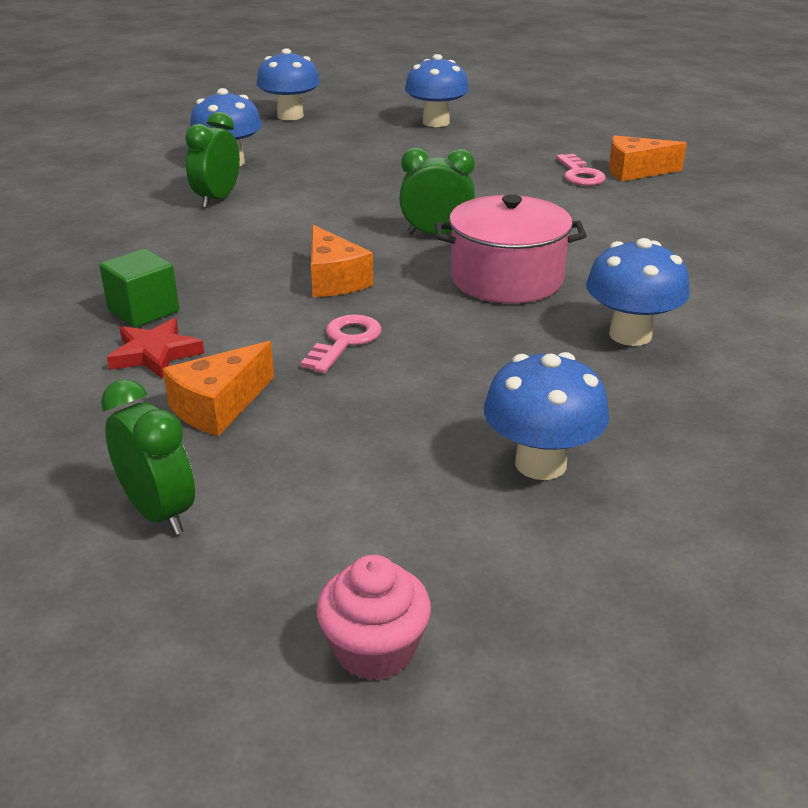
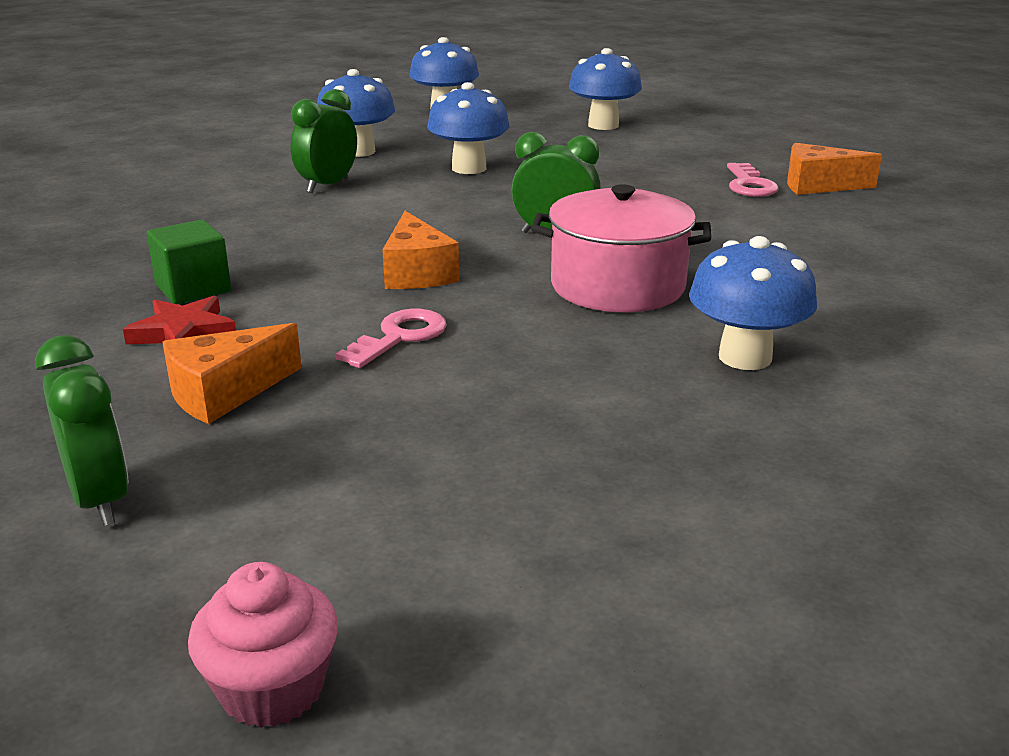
camera: 10 degrees right, 5 degrees down
blue mushroom [484,352,609,480] -> blue mushroom moved to [427,82,510,174]

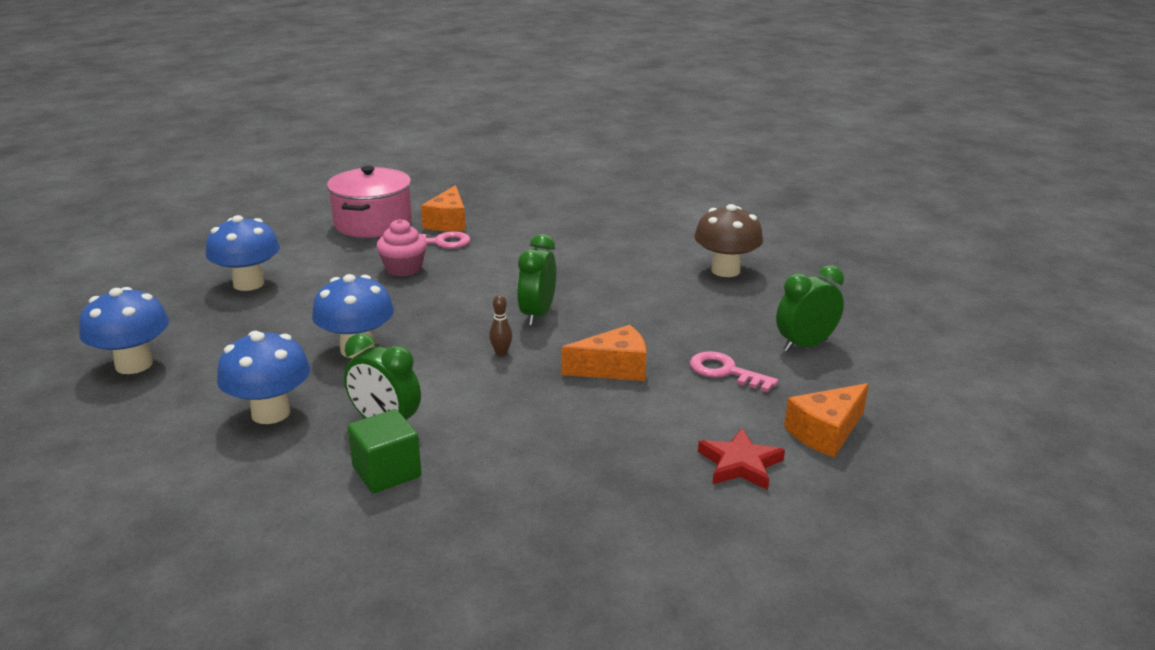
camera: 90 degrees left, 0 degrees up
green clock [35,335,128,526] -> green clock moved to [776,265,844,352]
green cube [147,220,231,304] -> green cube moved to [347,409,421,493]
orange cheese [162,323,302,424] -> orange cheese turned 90 degrees clockwise [784,383,869,457]
pink cupcake [188,562,338,728] -> pink cupcake moved to [376,219,427,277]
pink pot [531,184,711,312] -> pink pot moved to [327,166,412,238]
blue mushroom [689,236,817,370] -> brown mushroom [694,204,763,277]
none -> brown bowling pin [489,295,512,356]

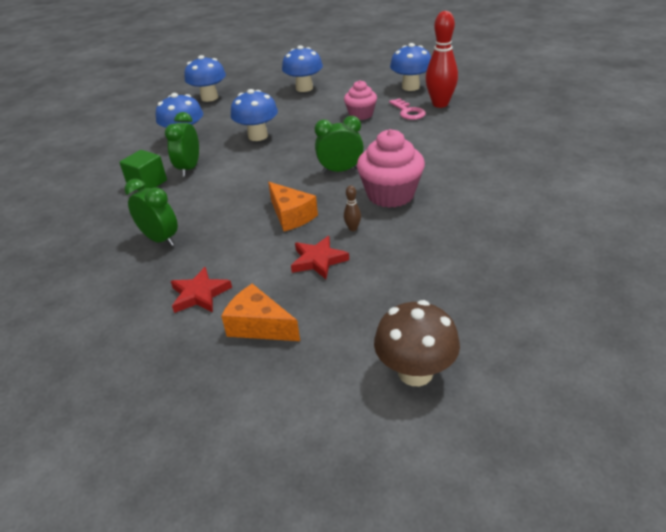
camera: 70 degrees right, 10 degrees up
pink pot [327,166,412,238] -> blue mushroom [390,43,431,91]
orange cheese [421,185,466,231] -> red bowling pin [426,11,458,108]
brown bowling pin [489,295,512,356] -> brown bowling pin moved to [344,185,361,231]
pink key [690,351,778,392] -> red star [291,236,349,279]
brown mushroom [694,204,763,277] -> brown mushroom moved to [374,300,460,386]
green clock [776,265,844,352] -> green clock moved to [125,179,178,246]
none -> pink cupcake [357,129,425,208]

